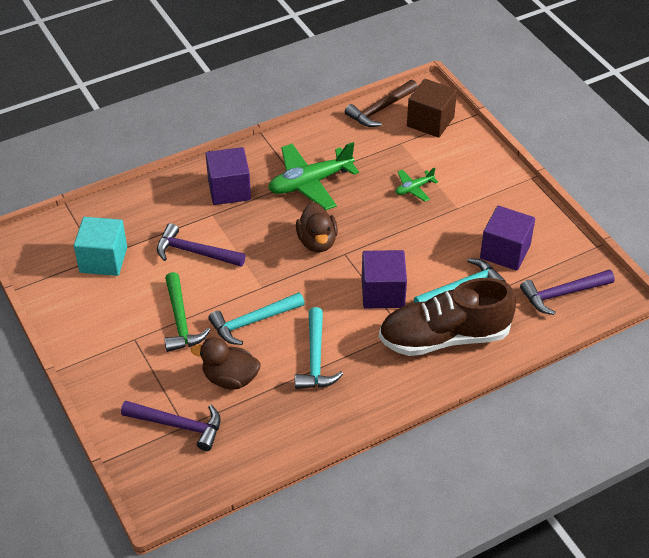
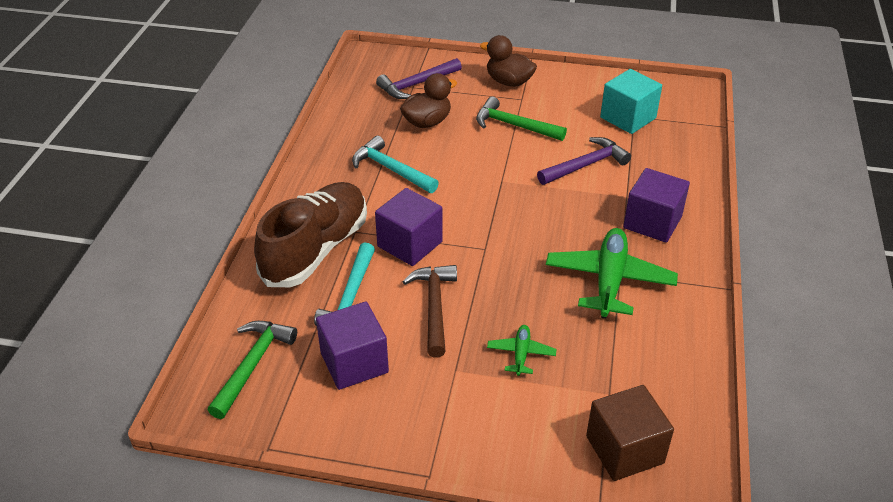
camera: 130 degrees right, 5 degrees down
turquoise hammer [208,292,305,345] -> none
brown duck [296,202,338,252] -> brown duck moved to [480,35,537,87]
brown hammer [345,80,418,127] -> brown hammer moved to [403,265,457,357]
purple hammer [520,270,615,315] -> green hammer [208,321,297,419]

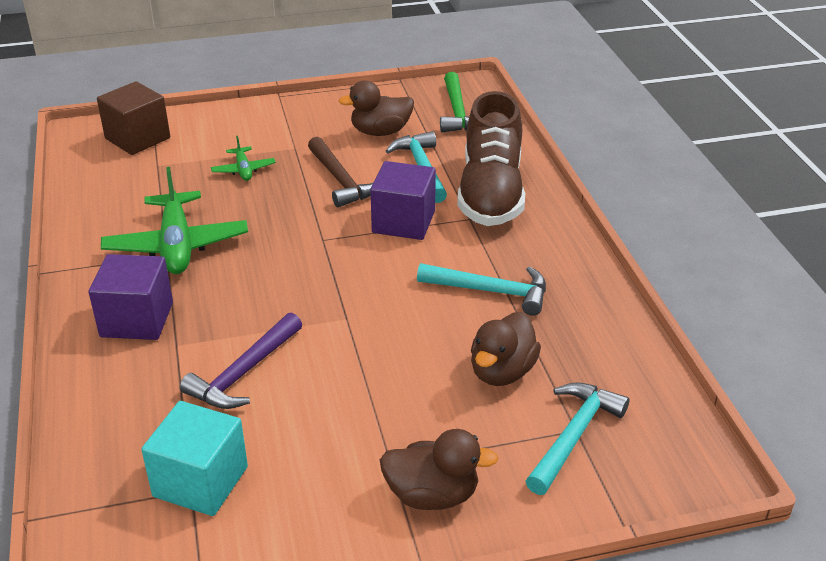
camera: 155 degrees right, 5 degrees down
purple cube [316,301,389,390] -> brown duck [338,80,414,136]
purple hammer [376,58,462,99] -> turquoise hammer [526,382,629,495]
green hammer [476,97,567,141] -> none

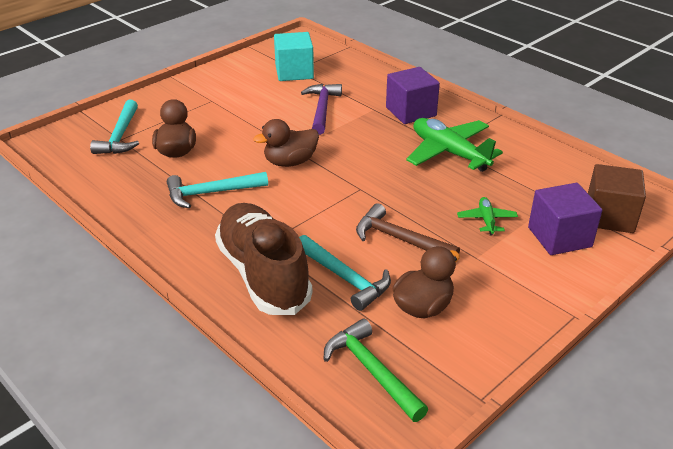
camera: 150 degrees right, 0 degrees up
green plane [211,136,276,181] -> green plane turned 45 degrees clockwise [457,197,518,236]
purple cube [370,161,436,240] -> purple cube moved to [528,183,602,255]
brown duck [380,429,499,510] -> brown duck moved to [253,119,319,167]

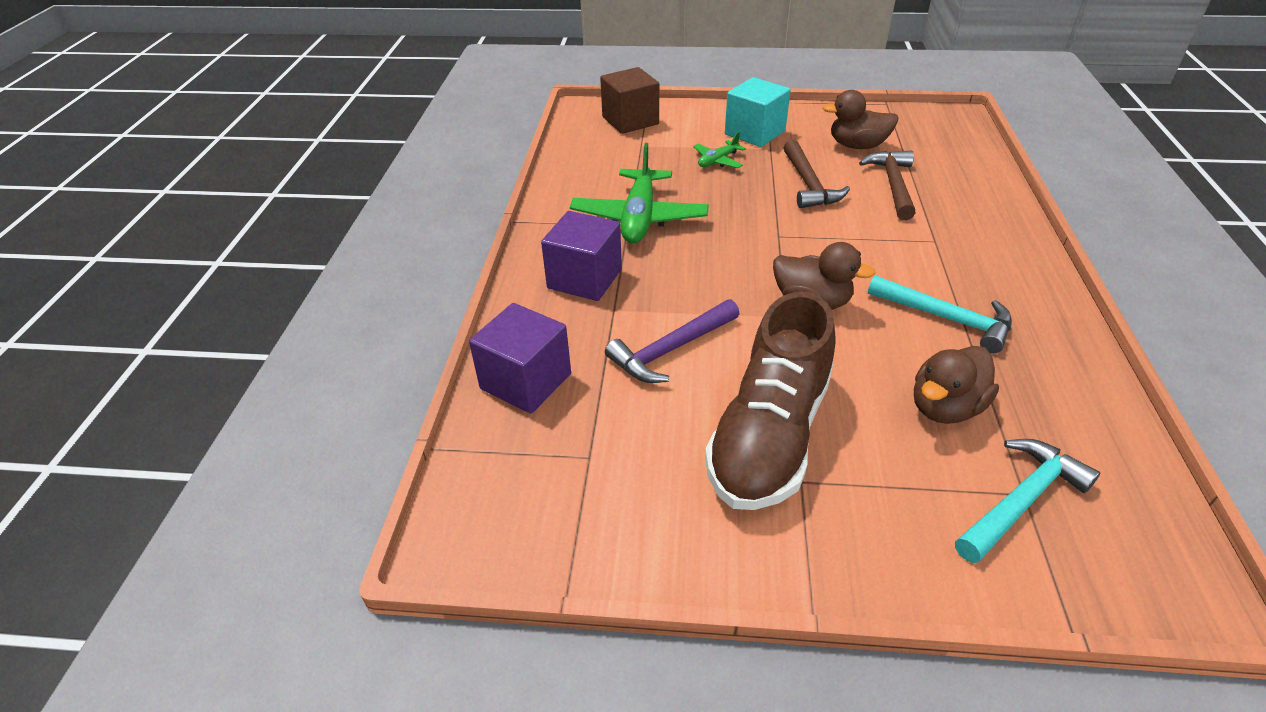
camera: 130 degrees left, 5 degrees up
brown shoe [215,203,312,315] -> brown shoe moved to [705,292,836,510]
turquoise cube [274,32,314,81] -> turquoise cube moved to [725,77,791,147]
turquoise hammer [299,235,391,311] -> brown hammer [859,150,915,220]
green hammer [324,318,428,422] -> none
purple cube [528,183,602,255] -> purple cube moved to [469,303,571,413]

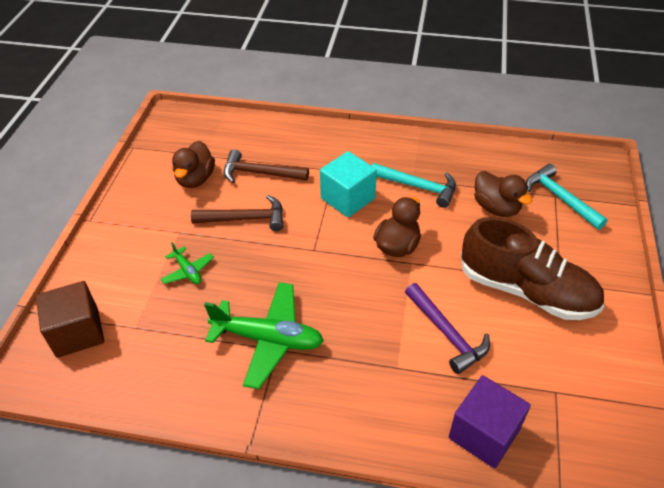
camera: 85 degrees left, 5 degrees up
purple cube [541,211,622,301] -> none
turquoise cube [725,77,791,147] -> turquoise cube moved to [320,151,377,218]
turquoise hammer [868,275,1012,354] -> turquoise hammer turned 75 degrees clockwise [372,163,456,208]

